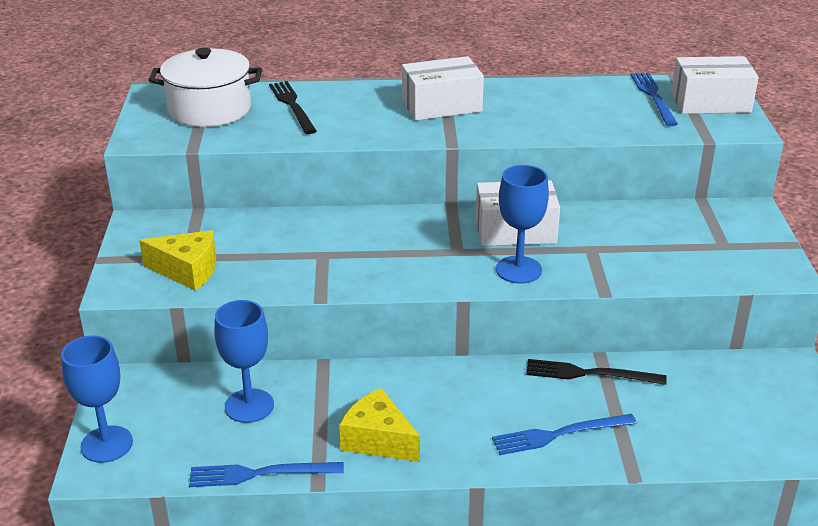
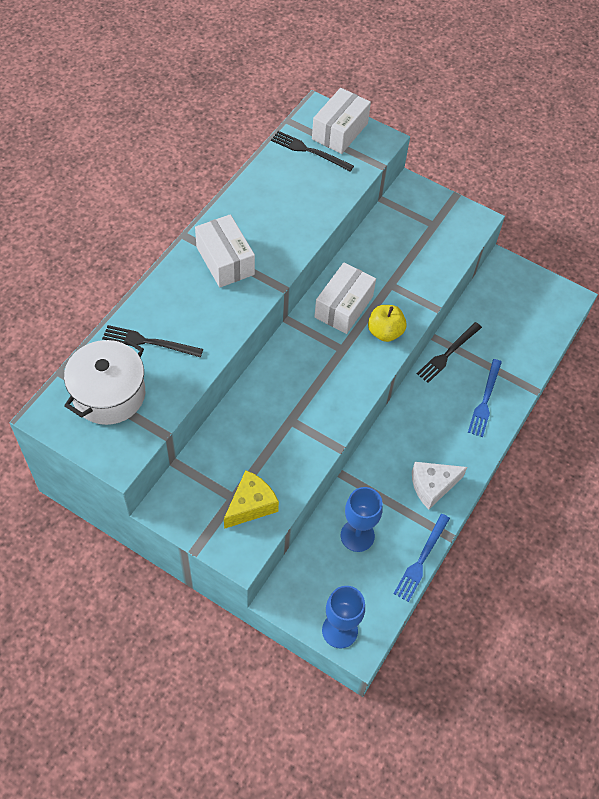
camera: 60 degrees left, 25 degrees up
yellow cheese [339,388,420,462] -> white cheese [412,462,467,509]
white box [402,56,484,121] -> white box turned 45 degrees counterclockwise [195,214,255,288]
blue goblet [496,165,549,284] -> yellow apple [368,305,407,342]
blue fork [631,73,678,126] -> black fork [271,131,354,171]

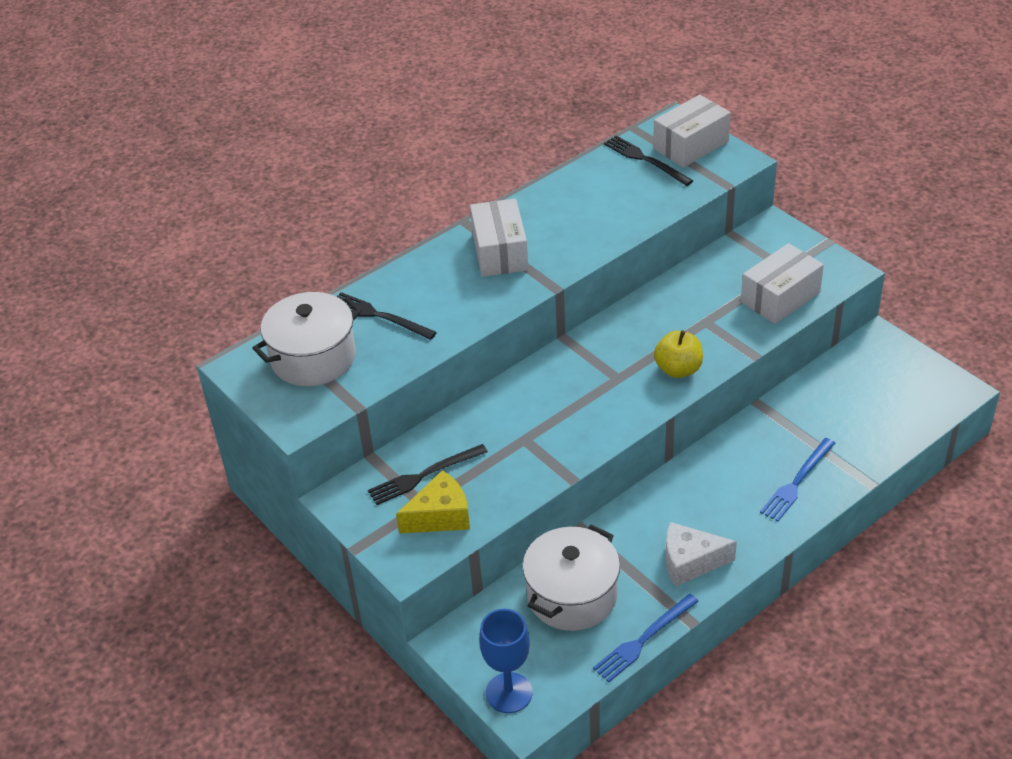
camera: 25 degrees right, 15 degrees down
white box [314,263,376,334] -> white box moved to [741,243,824,324]
blue goblet [341,487,383,552] -> white pot [522,525,620,631]
black fork [417,322,482,383] -> black fork moved to [368,444,488,505]

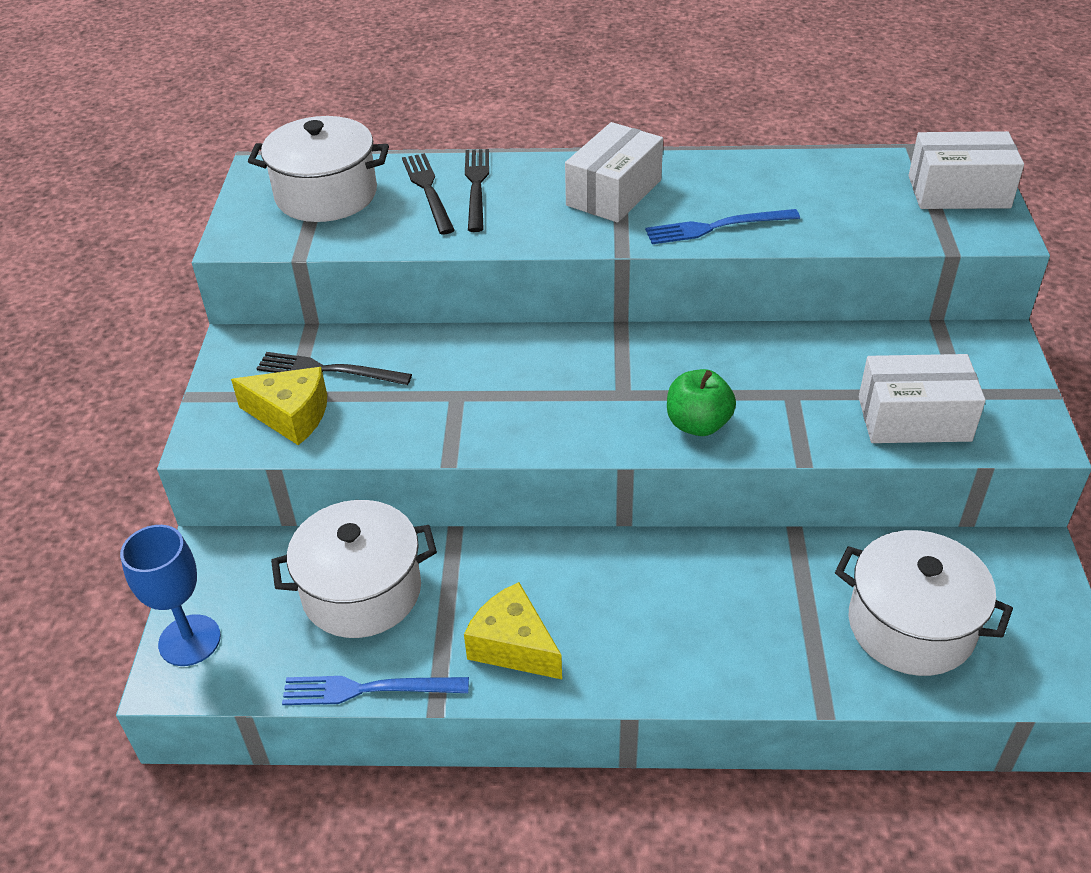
camera: 40 degrees right, 0 degrees up
black fork [604,136,693,186] -> black fork moved to [465,149,489,232]
yellow apple [654,330,703,378] -> green apple [667,369,736,436]
white cheese [665,522,737,587] -> yellow cheese [464,582,562,679]
blue fork [760,438,835,522] -> blue fork moved to [645,209,800,244]
none -> white pot [835,530,1013,676]

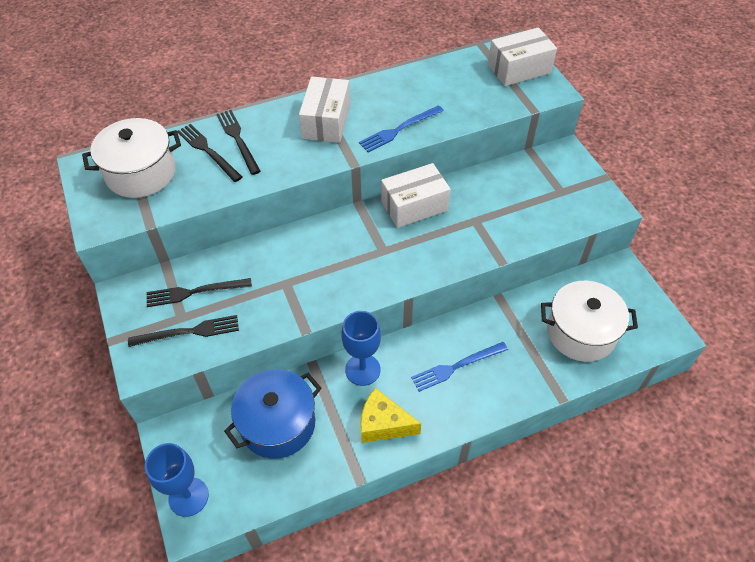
camera: 25 degrees left, 10 degrees up
yellow cheese [231,367,327,445] -> black fork [128,315,239,347]
white pot [271,500,437,638] -> blue pot [224,369,322,459]
blue fork [282,676,469,705] -> blue fork moved to [411,342,508,392]
green apple [667,369,736,436] -> none
white box [859,354,986,443] -> white box moved to [381,163,451,228]
none -> blue goblet [342,311,381,386]

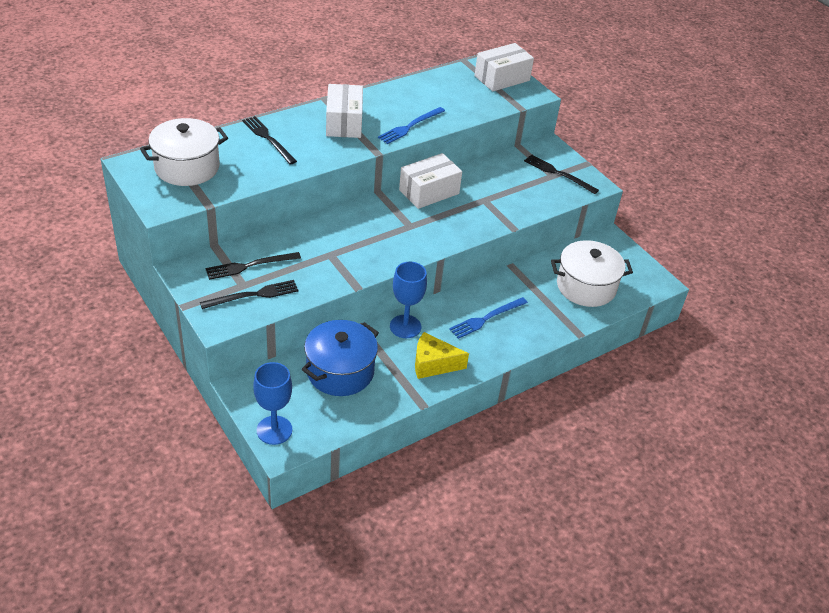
camera: 15 degrees left, 10 degrees down
black fork [177,124,242,182] -> black fork moved to [524,154,599,194]

